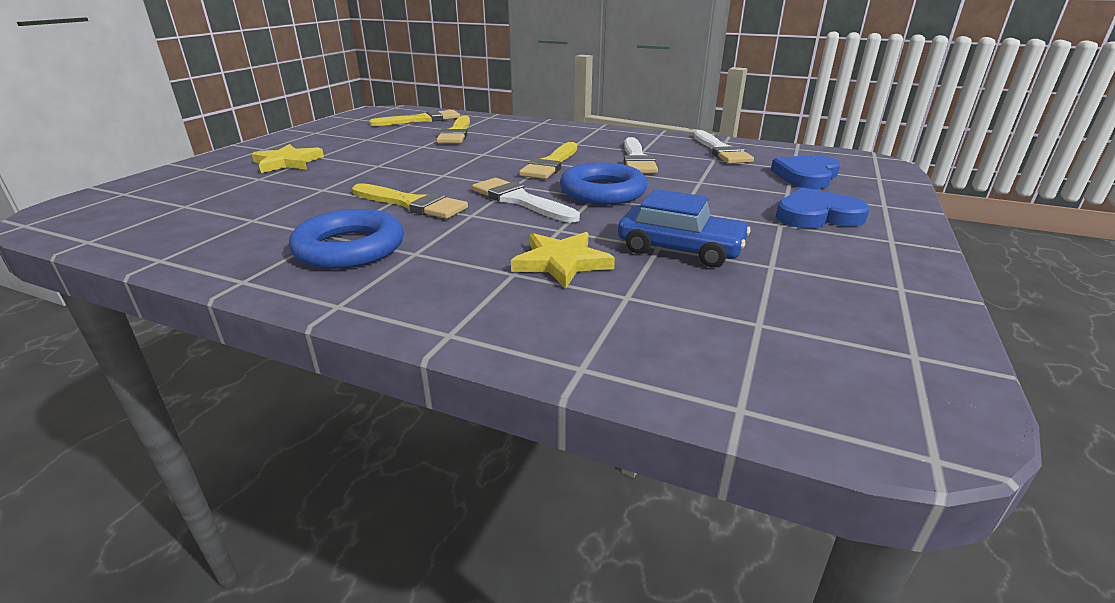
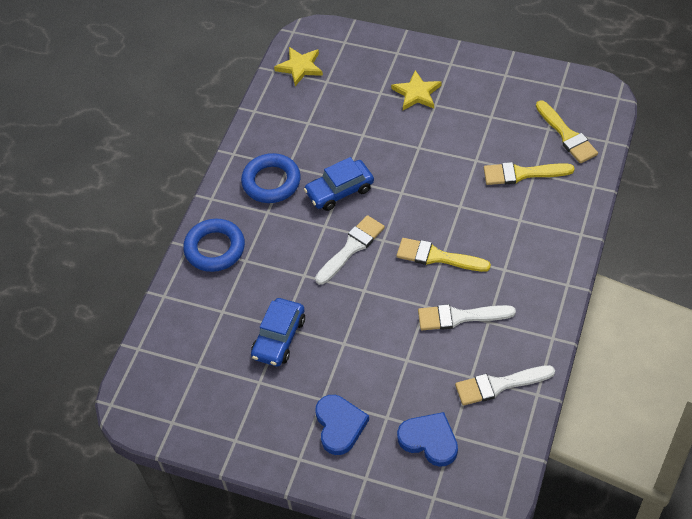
camera: 90 degrees right, 25 degrees up
yellow brush [352,183,468,219] -> blue car [304,157,374,211]
yellow star [511,232,615,289] -> yellow star moved to [274,47,323,86]
blue ring [560,163,647,205] -> blue ring moved to [183,219,245,272]

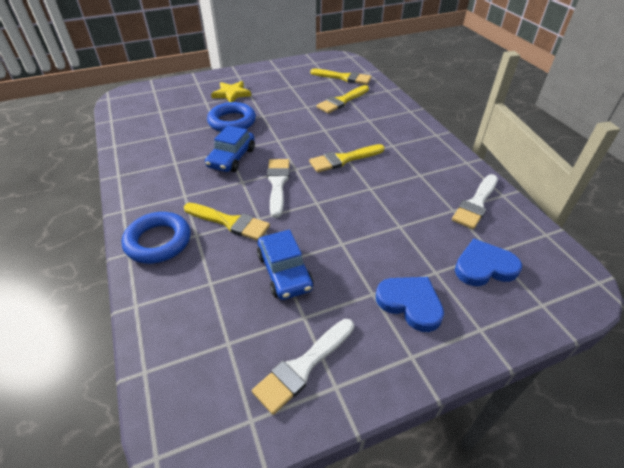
camera: 45 degrees left, 10 degrees down
blue ring [241,153,301,203] -> blue ring moved to [207,102,256,132]
yellow star [274,47,323,86] -> none
white brush [418,304,516,330] -> white brush moved to [252,319,354,415]
none -> yellow brush [184,203,270,241]

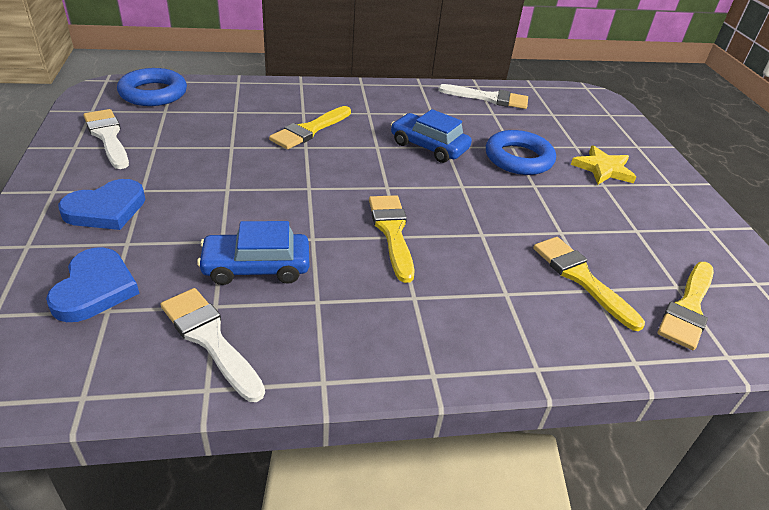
camera: 100 degrees right, 5 degrees down
blue ring [122,212,190,264] -> blue ring moved to [117,68,187,106]
blue car [257,229,314,300] -> blue car moved to [197,221,309,285]
white brush [267,159,290,218] -> white brush moved to [438,84,528,109]

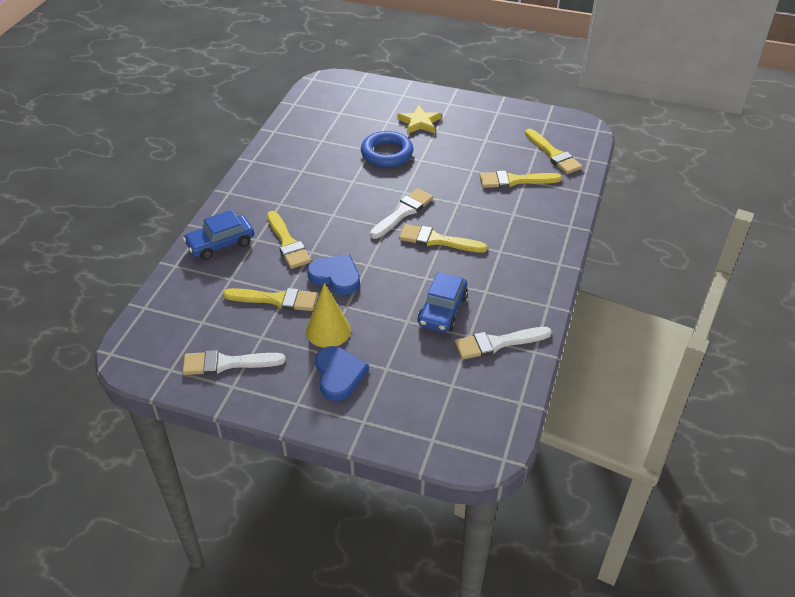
camera: 60 degrees left, 5 degrees up
blue heart [46,248,139,322] -> blue heart moved to [307,255,360,295]
blue ring [117,68,187,106] -> none
blue car [391,109,472,163] -> blue car moved to [183,210,254,260]
white brush [438,84,528,109] -> white brush moved to [370,188,433,239]
none -> yellow brush [223,288,317,311]
none -> yellow cone [306,283,351,348]

